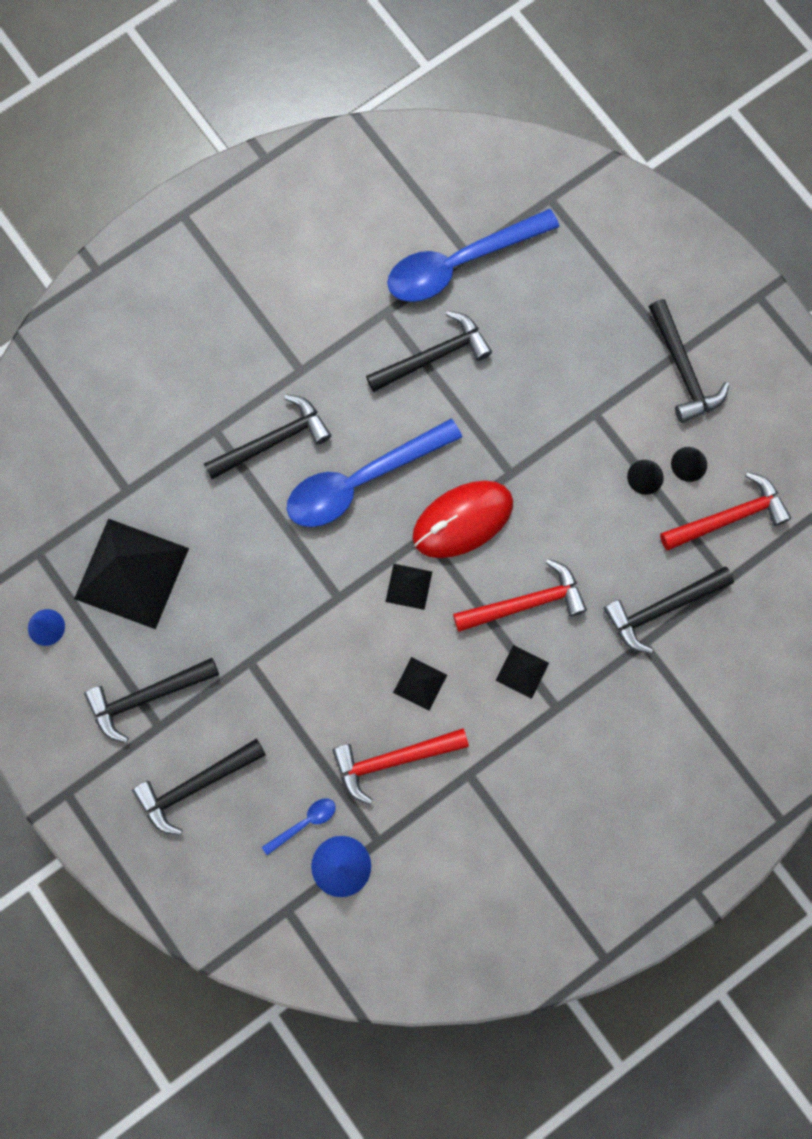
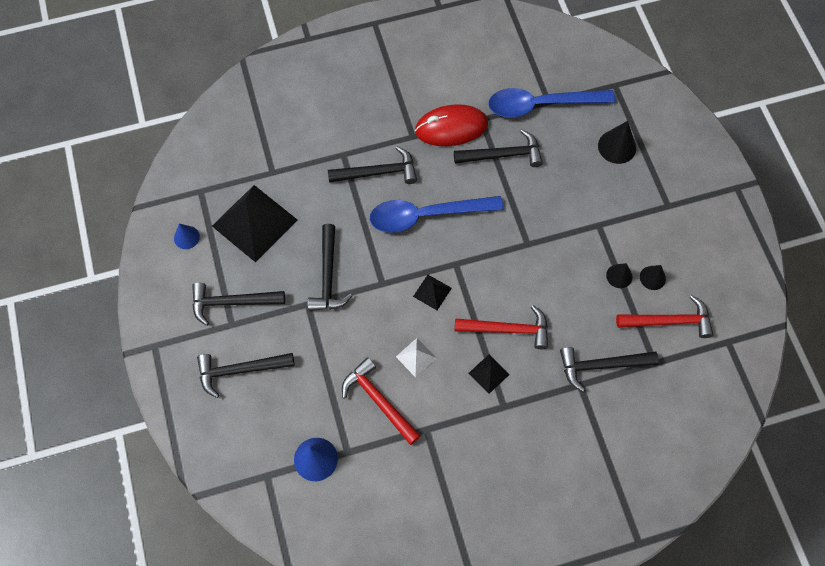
camera: 20 degrees right, 10 degrees down
blue spoon [262,799,336,855] -> none
red hammer [332,728,469,804] -> red hammer turned 45 degrees clockwise [342,357,421,445]
black pyramid [393,657,447,711] -> white pyramid [396,338,436,377]
red mouse [412,481,513,558] -> red mouse moved to [415,104,488,146]
black hammer [649,299,729,423] -> black hammer moved to [308,224,352,311]
none -> black cone [598,121,636,164]

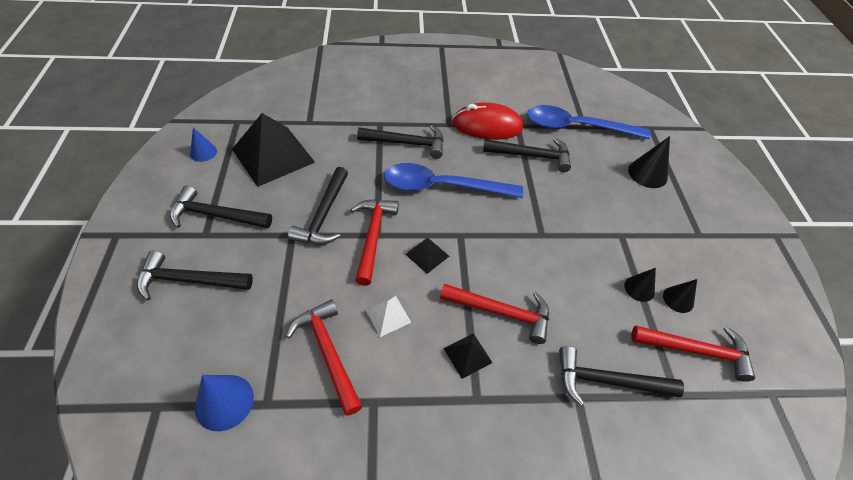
camera: 10 degrees right, 15 degrees down
none -> red hammer [351,199,399,286]

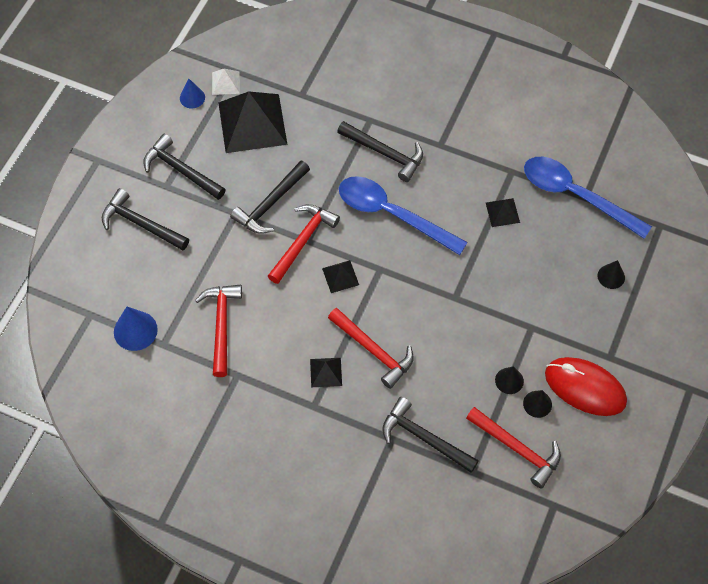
camera: 30 degrees right, 10 degrees up
white pyramid [365,296,411,337] -> white pyramid moved to [212,69,240,95]
red mouse [452,103,523,140] -> red mouse moved to [545,357,627,416]
black hammer [483,138,571,172] -> black pyramid [486,198,520,227]
black cone [628,136,670,188] -> black cone [598,260,625,289], size x0.64

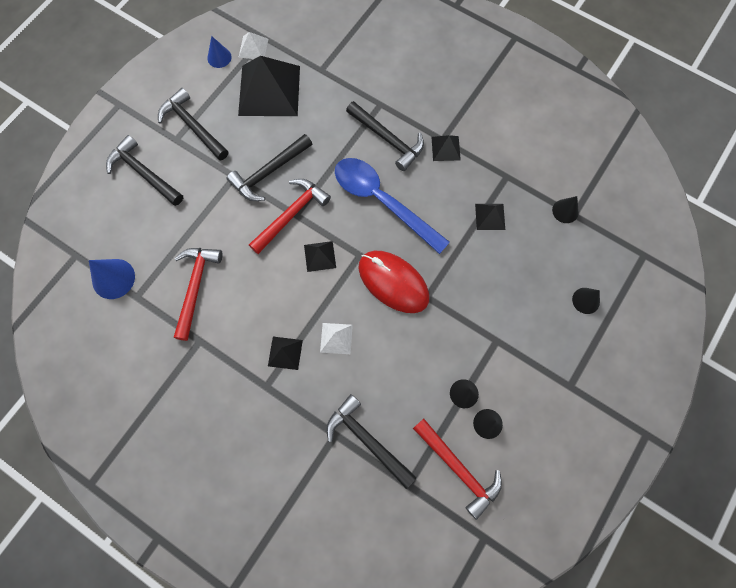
camera: 10 degrees right, 10 degrees up
red hammer [328,308,414,389] -> white pyramid [320,323,353,354]
blue spoon [524,157,652,239] -> black cone [552,196,579,223]
red mouse [545,357,627,416] -> red mouse moved to [358,251,430,313]
none -> black pyramid [431,135,461,161]

